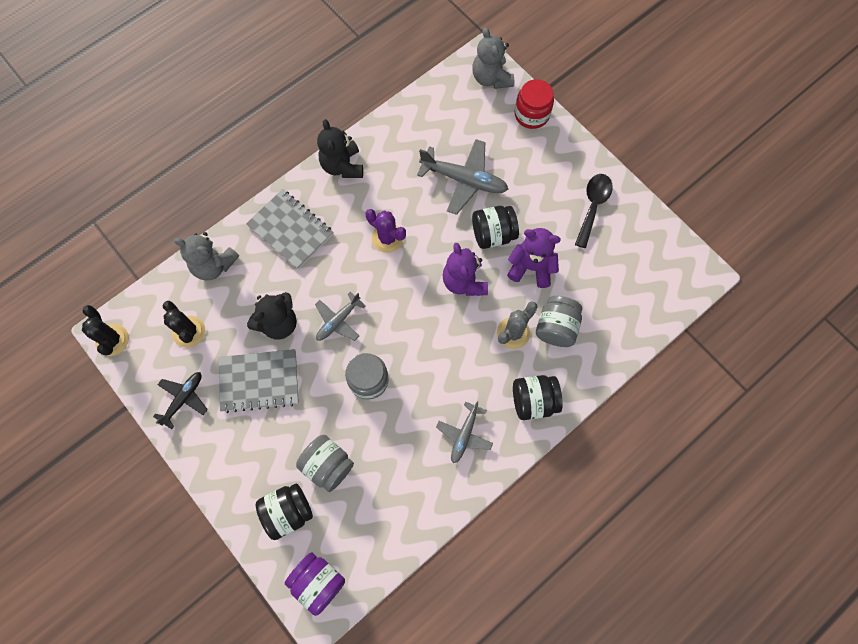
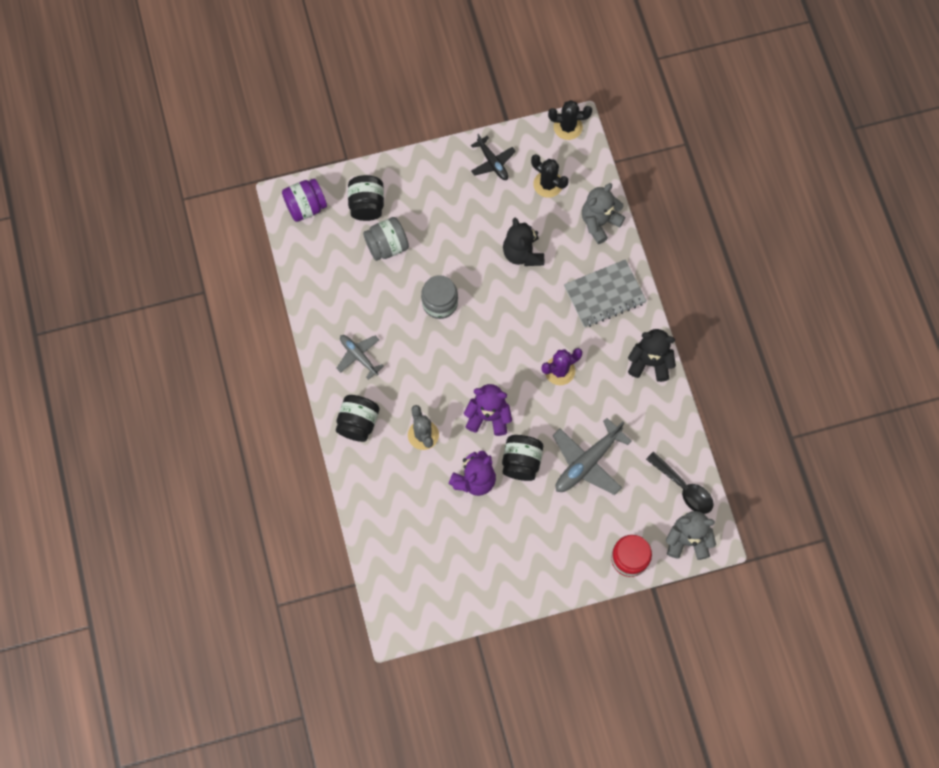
camera: 115 degrees right, 0 degrees up
black cactus [163,301,205,348] -> black cactus turned 45 degrees clockwise [531,154,569,198]
grey notebook [219,349,299,413] -> none
grey plane [315,292,366,341] -> none
grey jar [536,296,582,347] -> none
black spoon [575,174,613,248] -> black spoon moved to [646,452,714,514]

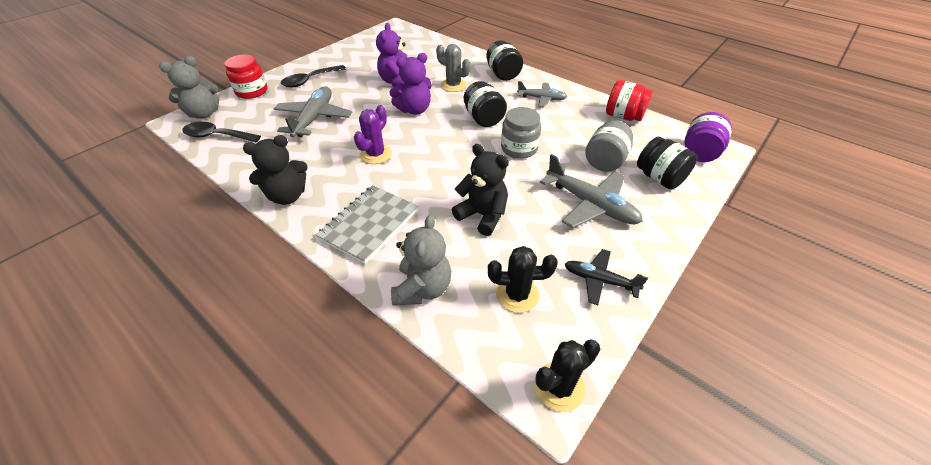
camera: 145 degrees right, 25 degrees down
black jar [502,435,543,481] -> black jar moved to [464,81,507,127]
none -> black spoon [281,65,346,87]
none -> grey plane [540,154,643,228]
none -> red jar [606,80,653,121]

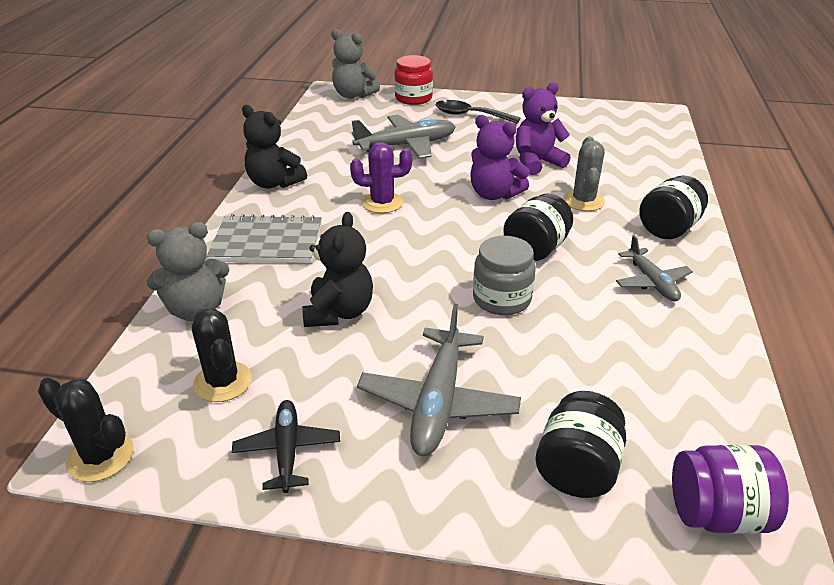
camera: 60 degrees right, 10 degrees down
black spoon [182,122,261,142] -> none
grey jar [585,120,633,171] -> none
red jar [606,80,653,121] -> none

